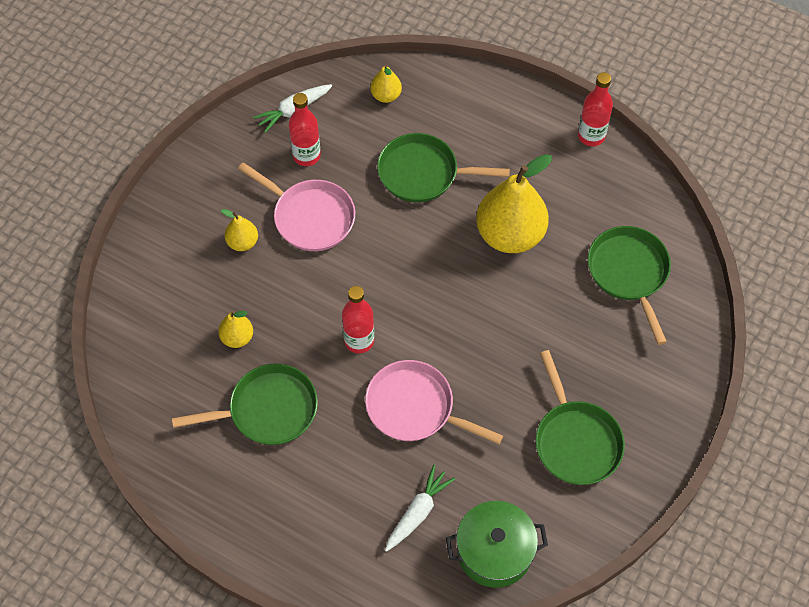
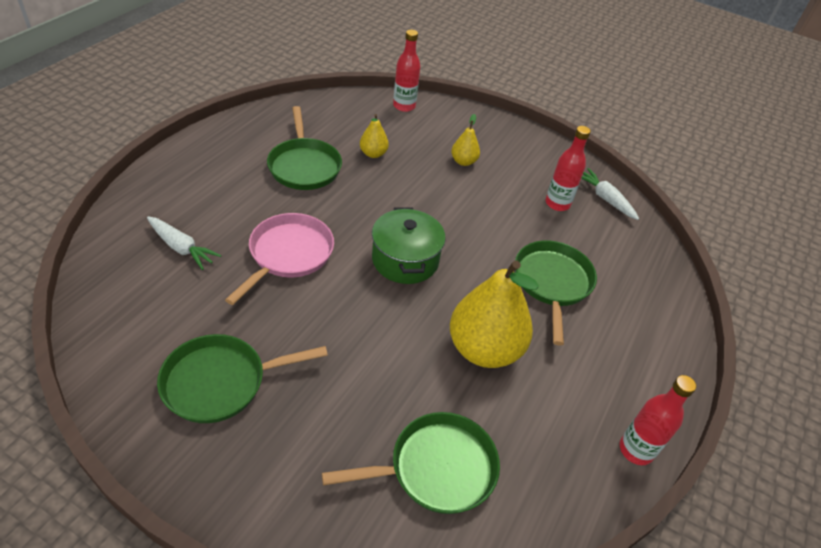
camera: 85 degrees right, 15 degrees down
pink pan [238,162,355,251] -> none
red bottle [342,286,374,353] -> red bottle moved to [393,30,420,112]
yellow pear [370,64,402,103] -> none
green pot [446,501,548,588] -> green pot moved to [372,207,446,284]

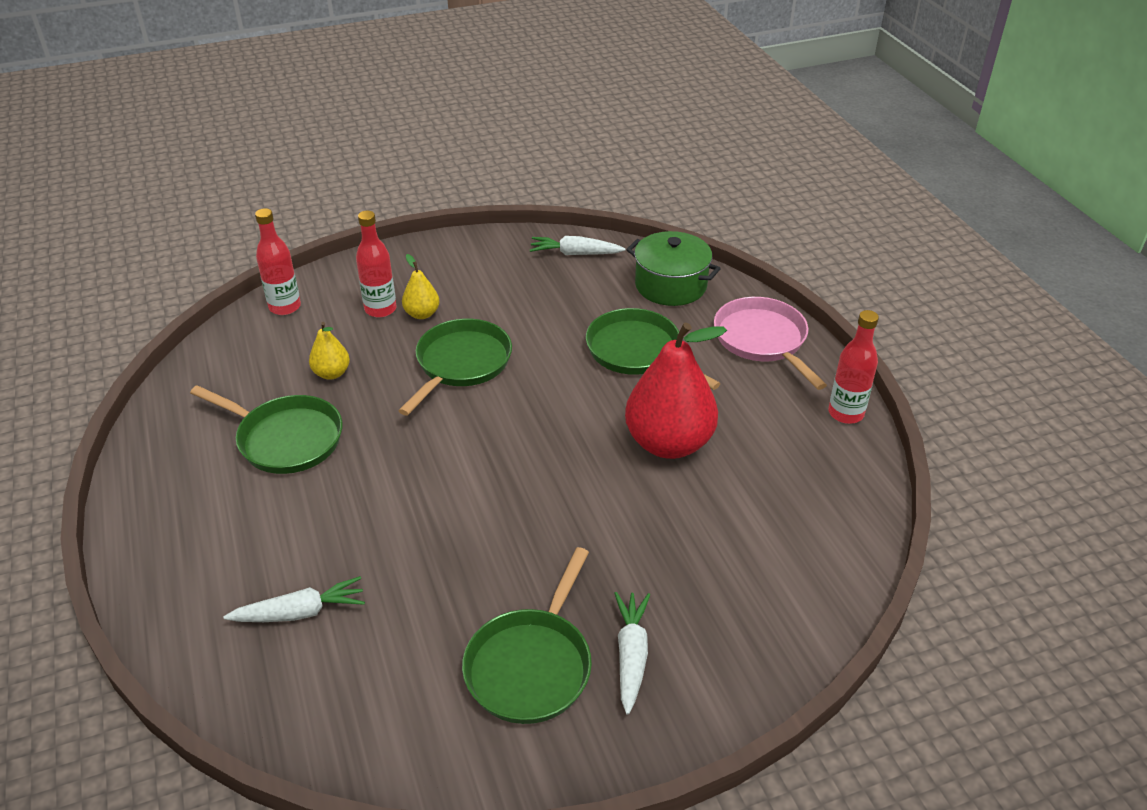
camera: 45 degrees left, 5 degrees down
pink pan [225,213,334,305] -> pink pan moved to [714,297,827,390]
green pan [322,412,500,514] -> green pan moved to [398,319,512,416]
green pot [372,207,446,284] -> green pot moved to [626,231,721,306]
yellow pear [450,260,539,368] -> red pear [625,323,727,459]
red bottle [546,126,591,211] -> red bottle moved to [356,211,397,318]
none -> white carrot [614,592,650,715]

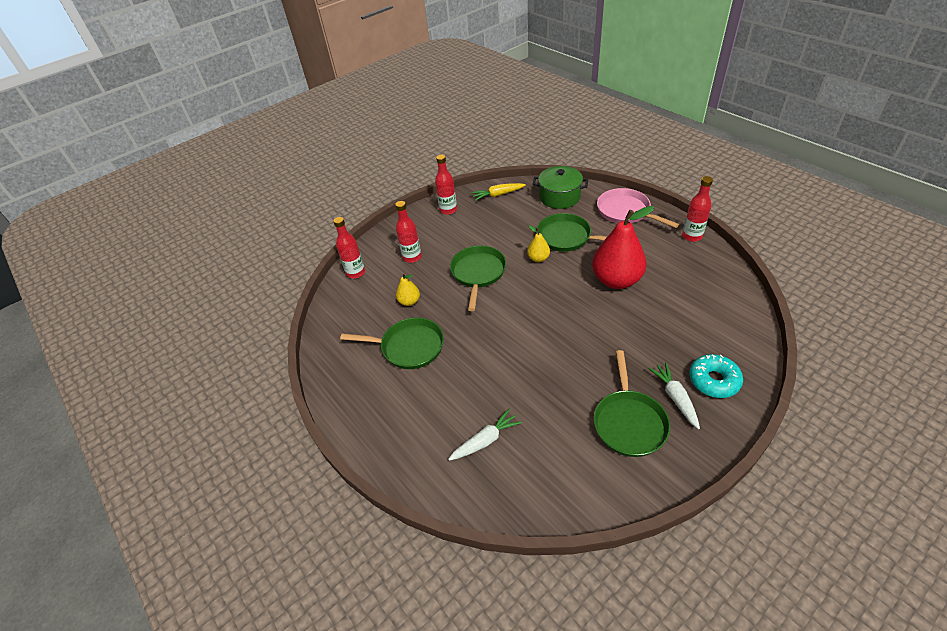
camera: 15 degrees left, 5 degrees up
yellow pear [402,254,440,319] -> yellow pear moved to [527,225,550,262]
white carrot [530,236,626,255] -> yellow carrot [471,183,526,201]
none -> red bottle [435,155,457,215]
none -> turquoise donut [689,354,743,398]

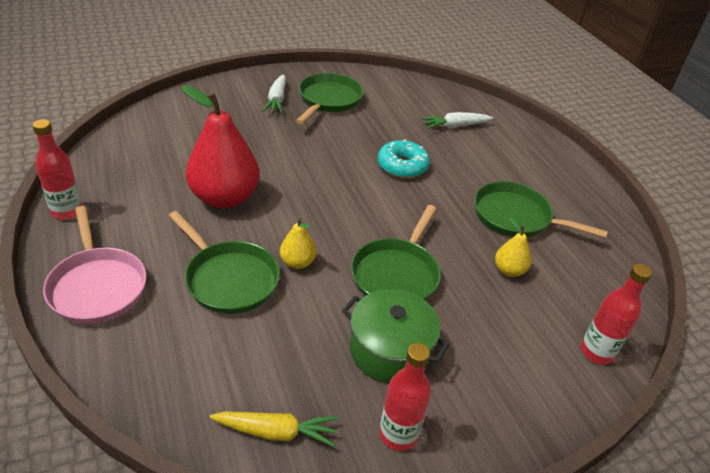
camera: 170 degrees left, 5 degrees down
red bottle [395,201,421,263] -> none
green pot [533,166,588,209] -> green pot moved to [342,289,449,383]
turquoise donut [689,354,743,398] -> turquoise donut moved to [378,139,430,178]

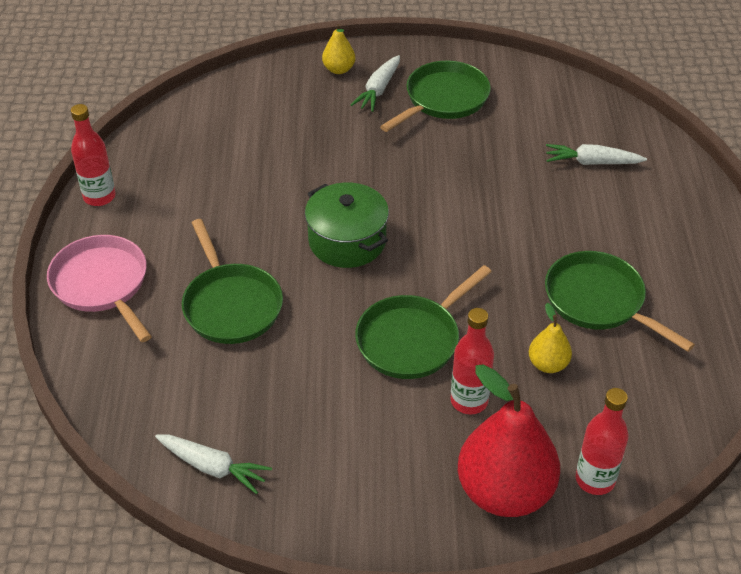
camera: 25 degrees right, 5 degrees up
pink pan [43,206,147,324] -> pink pan turned 150 degrees clockwise [47,235,152,342]
red pear [182,85,259,208] -> red pear moved to [458,364,560,517]
yellow carrot [210,411,338,447] -> white carrot [155,435,272,494]
yellow pear [280,218,316,269] -> yellow pear moved to [322,24,355,74]
green pot [342,289,449,383] -> green pot moved to [305,182,389,268]
turquoise donut [378,139,430,178] -> none
red bottle [379,343,431,451] -> red bottle moved to [451,308,494,414]

